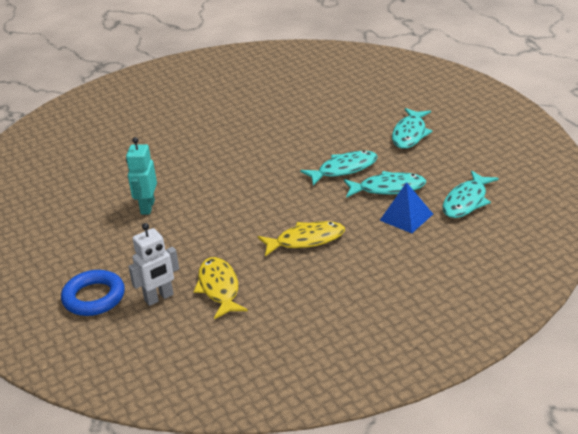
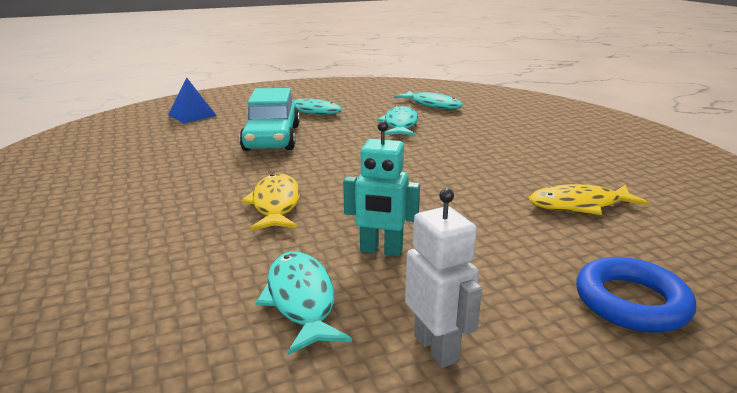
camera: 85 degrees left, 10 degrees down
white robot [128,223,179,306] -> white robot moved to [405,188,482,368]
yellow fish [258,221,345,256] -> yellow fish moved to [241,174,300,231]
turquoise fish [300,151,378,186] -> turquoise fish moved to [256,252,352,355]
blue pyramid [380,182,433,233] -> blue pyramid moved to [168,77,217,123]
none -> turquoise car [239,88,300,151]

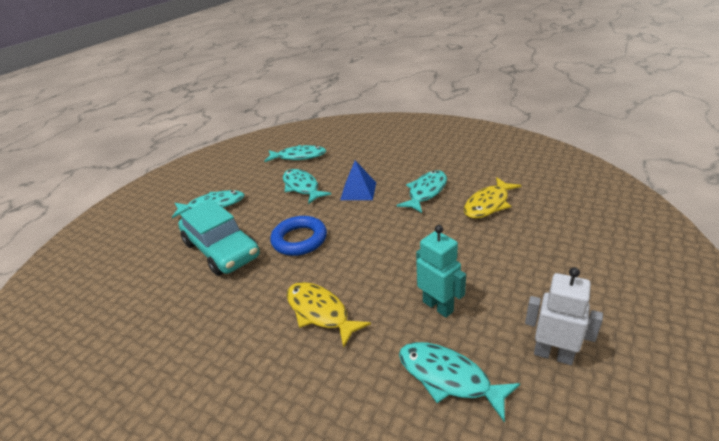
camera: 35 degrees left, 10 degrees up
blue pyramid [168,77,217,123] -> blue pyramid moved to [340,160,376,200]
turquoise robot [343,121,420,256] -> turquoise robot turned 105 degrees counterclockwise [416,225,466,318]
blue ring [576,257,696,333] -> blue ring moved to [270,216,327,256]
none -> turquoise fish [396,170,447,213]

